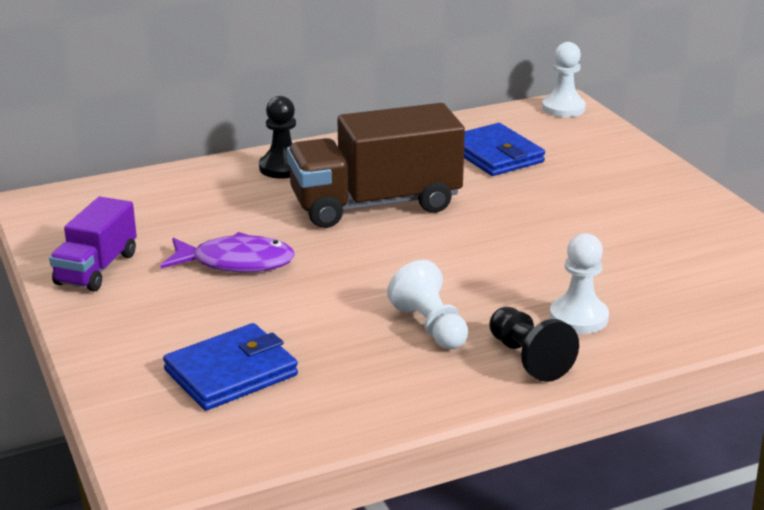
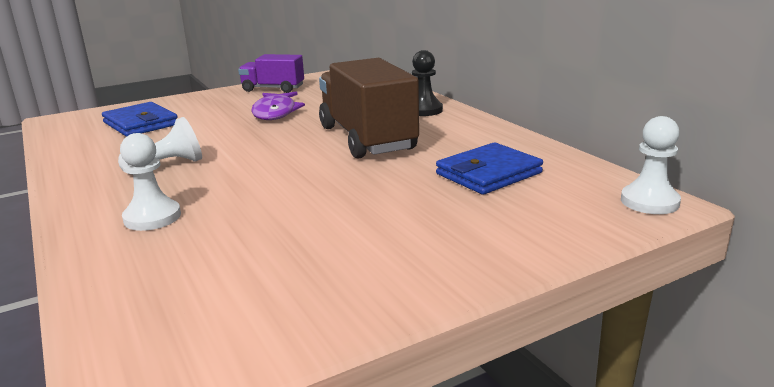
camera: 85 degrees right, 5 degrees down
black pawn [489,307,579,382] -> none

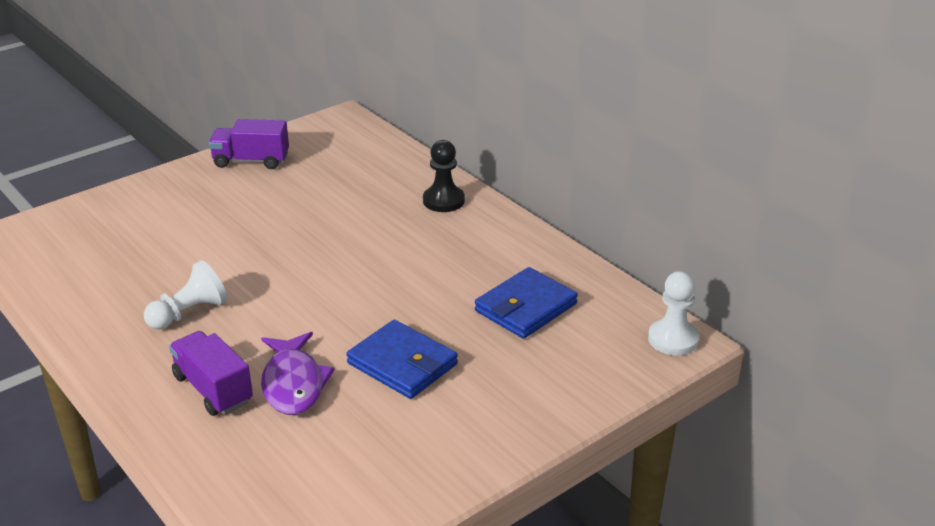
camera: 10 degrees left, 10 degrees up
blue wallet [102,102,178,137] -> blue wallet moved to [346,320,458,399]
white pawn [120,133,181,231] -> purple truck [169,331,253,416]
purple fish [251,92,305,120] -> purple fish moved to [261,332,335,415]
brown truck [319,58,419,159] -> none

